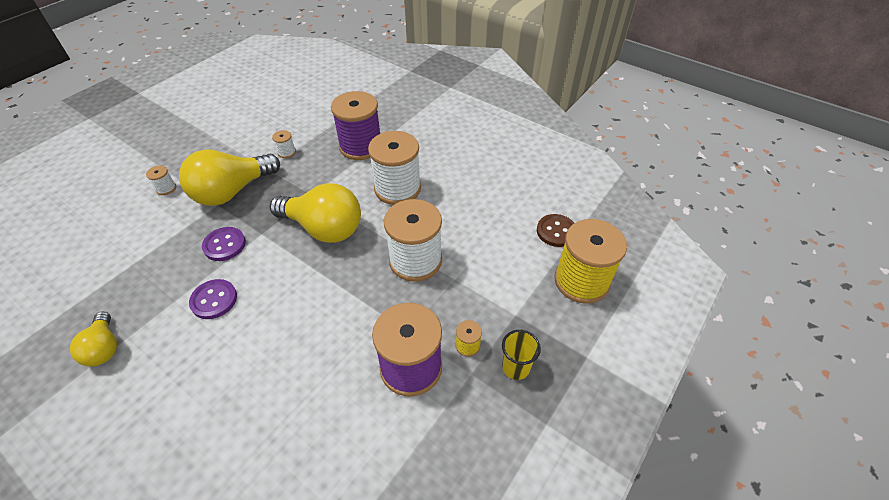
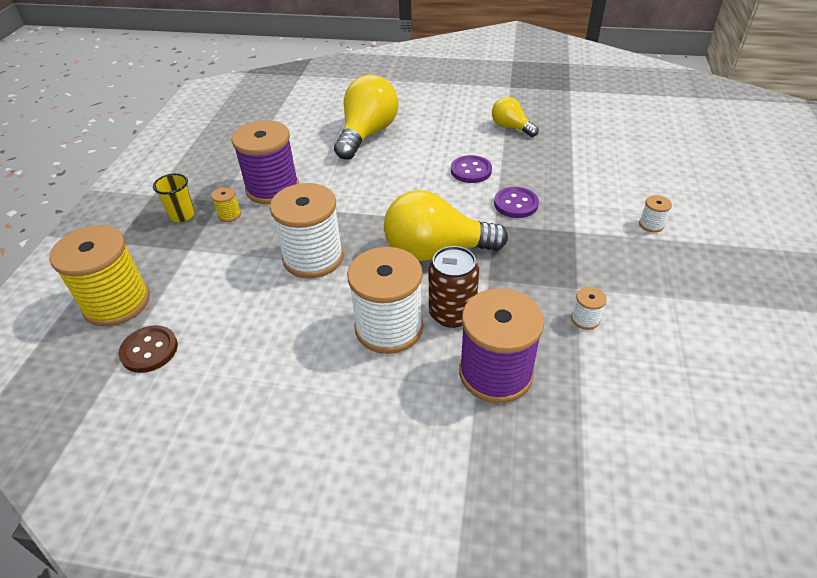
camera: 155 degrees right, 5 degrees down
yellow light bulb [179,149,280,206] -> yellow light bulb moved to [334,75,398,160]
none -> brown can [429,246,479,328]

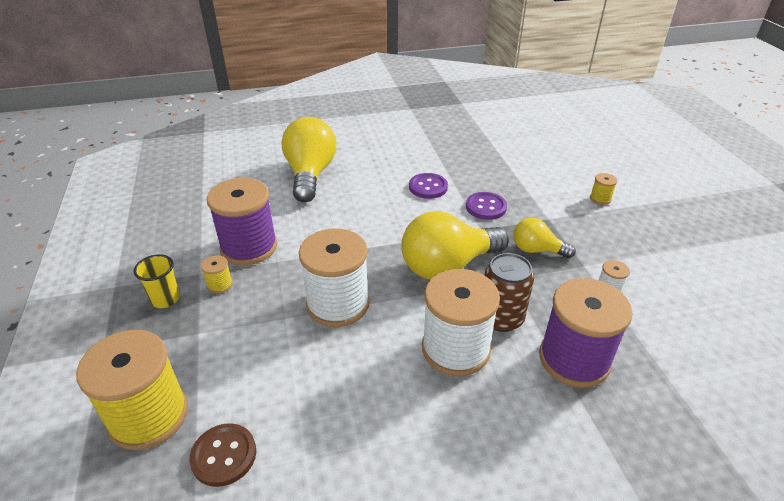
camera: 25 degrees left, 5 degrees down
yellow light bulb [492,97,538,137] -> yellow light bulb moved to [513,218,576,258]
white spool [639,195,672,232] -> yellow spool [590,173,618,205]

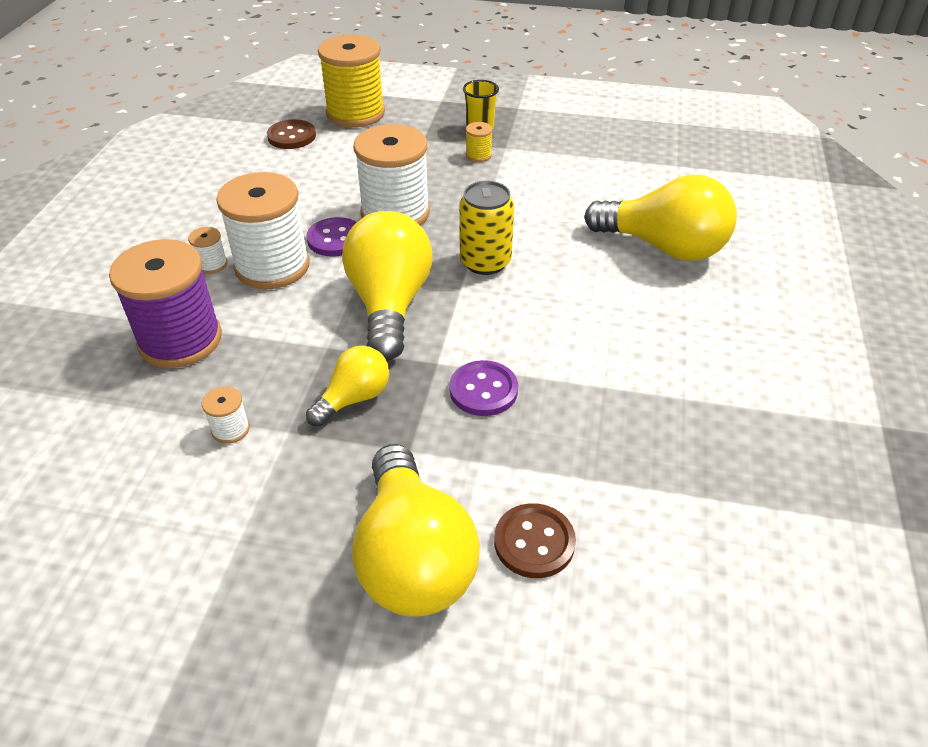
camera: 115 degrees right, 5 degrees up
purple spool [207,178,277,265] -> none
purple button [409,173,448,199] -> purple button moved to [306,217,357,257]
brown can [485,253,534,332] -> none
yellow spool [590,173,618,205] -> yellow light bulb [352,444,480,617]
none -> white spool [188,227,228,274]
none -> yellow can [459,181,514,275]
none -> brown button [494,503,576,578]

